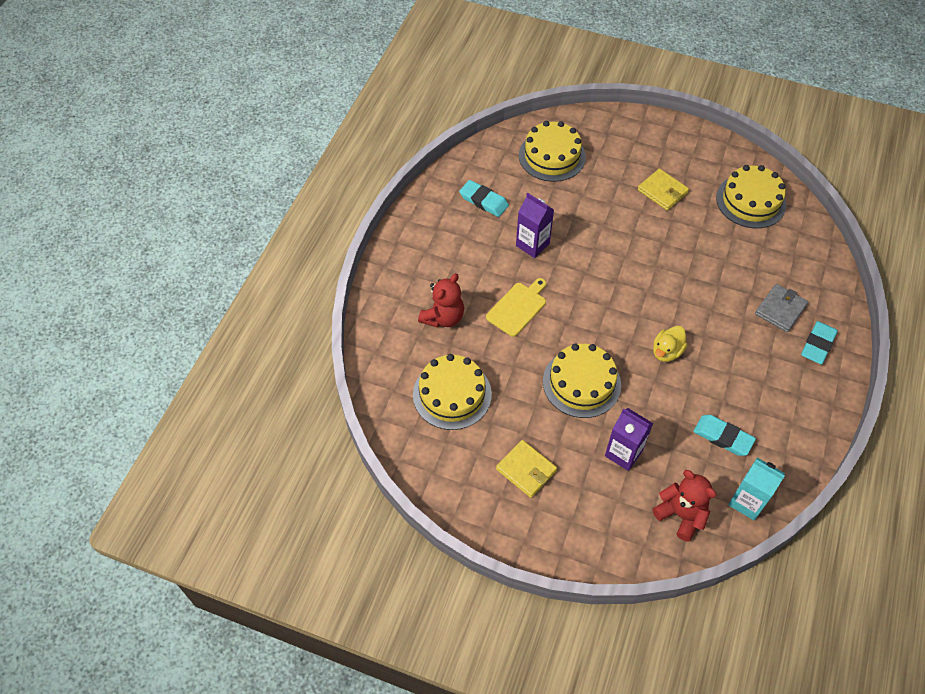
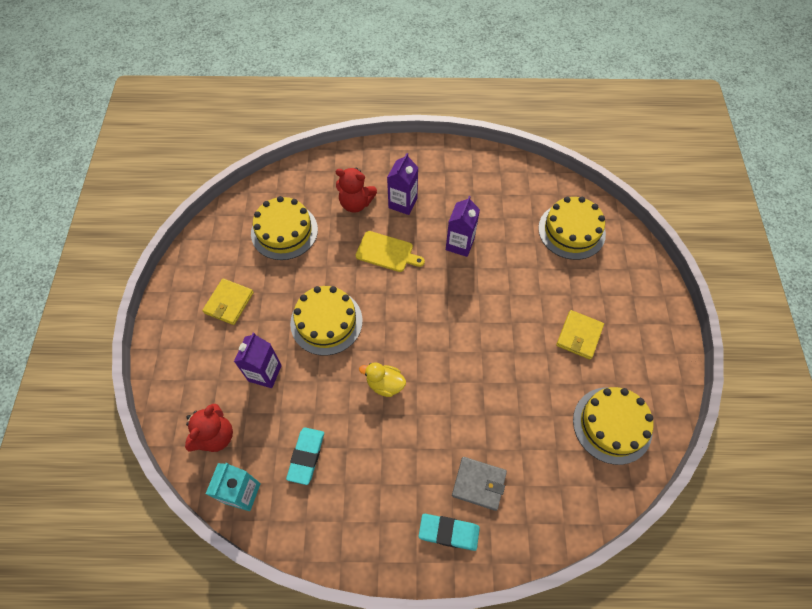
camera: 70 degrees right, 5 degrees up
turquoise eraser [459,180,509,217] -> none
none -> purple carton [387,153,418,215]

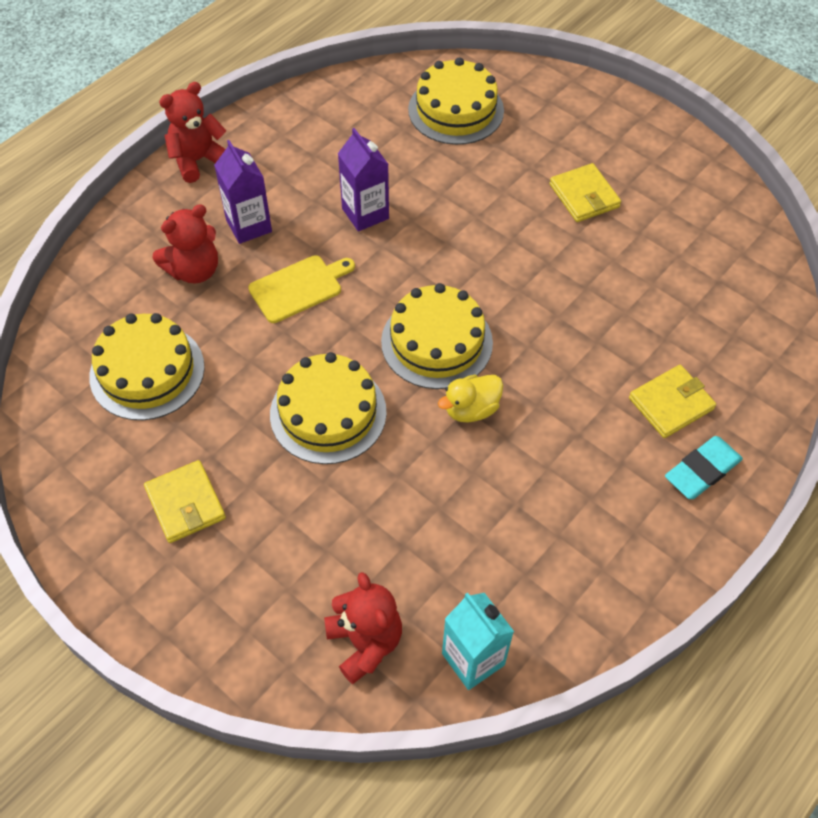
camera: 50 degrees left, 5 degrees down
purple carton [234,333,282,388] -> none
turquoise eraser [286,427,324,485] -> none
grey wallet [452,457,507,511] -> yellow wallet [629,365,716,438]
yellow cake [573,387,653,465] -> yellow cake moved to [381,283,493,389]
none -> red teddy bear [159,82,227,183]

